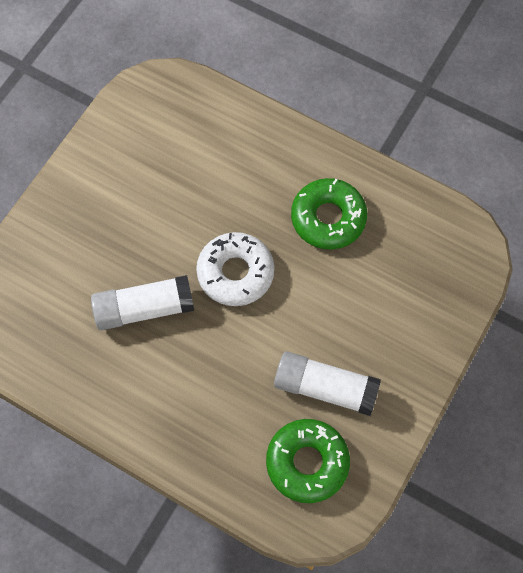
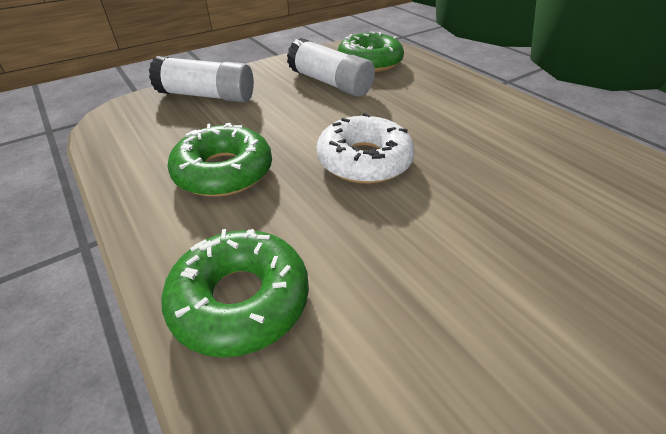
camera: 155 degrees left, 25 degrees down
white glue stick [91,275,194,330] -> white glue stick moved to [149,56,254,103]
none -> green donut [161,229,309,358]

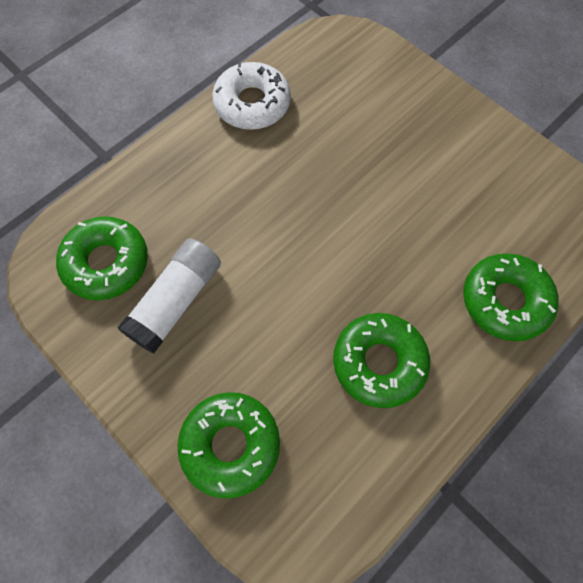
camera: 100 degrees left, 25 degrees up
white glue stick [149,56,254,103] -> green donut [177,392,280,499]
white donut [316,113,415,184] -> white donut moved to [212,61,291,130]

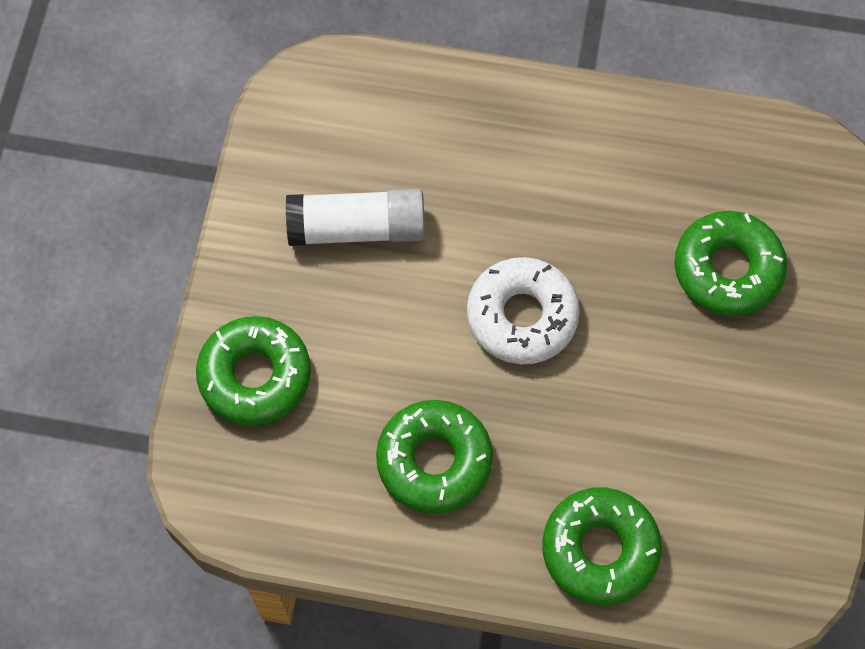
camera: 55 degrees right, 0 degrees up
green donut [56,216,148,300] -> green donut moved to [674,211,787,316]
white donut [212,61,291,130] -> white donut moved to [467,257,580,364]

